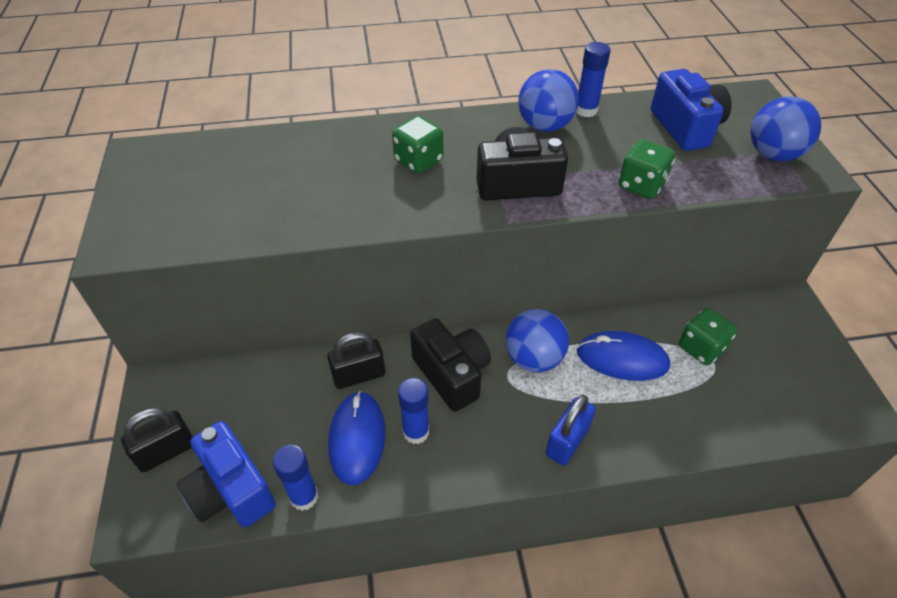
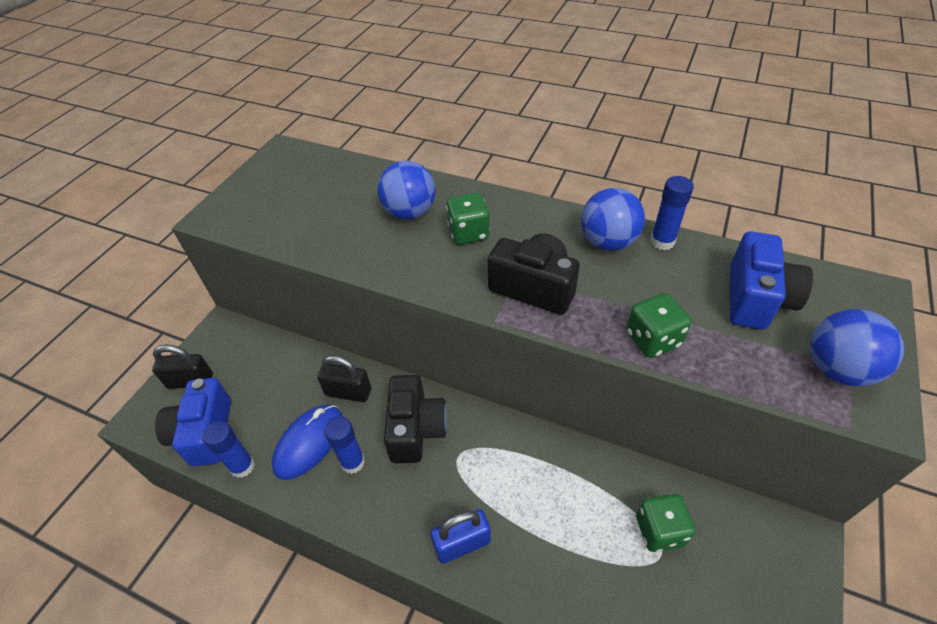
camera: 35 degrees right, 0 degrees up
blue ball [505,309,569,372] -> blue ball moved to [377,160,436,220]
blue mouse [577,331,670,381] -> none

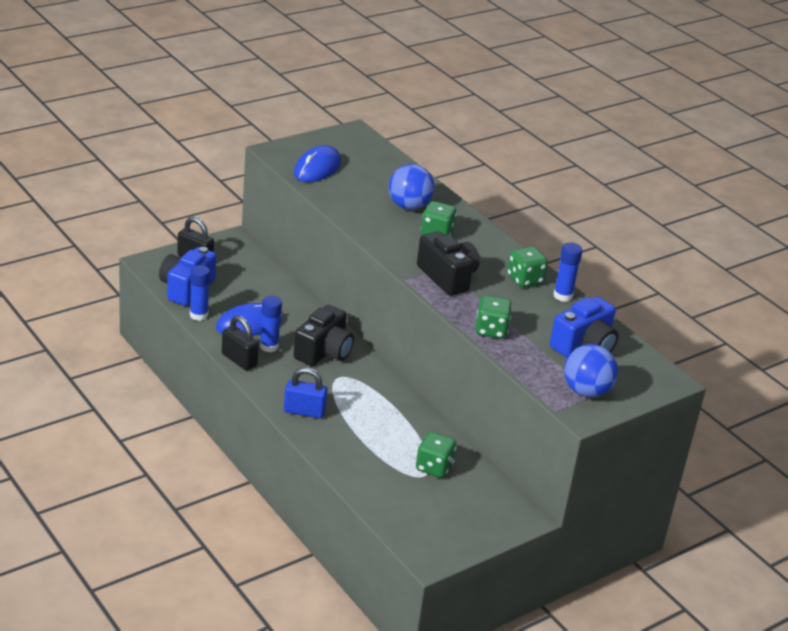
camera: 25 degrees right, 15 degrees down
black padlock [317,355,371,402] -> black padlock moved to [222,315,259,370]
blue ball [581,188,645,251] -> green dice [507,246,548,287]
none -> blue mouse [294,145,341,182]

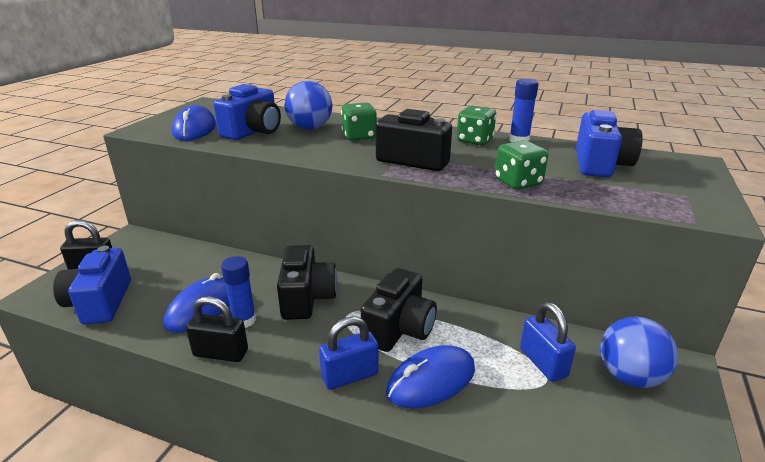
camera: 30 degrees left, 5 degrees down
blue glue stick [190,265,210,321] -> none
green dice [416,432,456,478] -> blue padlock [520,302,576,382]
blue ball [564,344,618,398] -> blue ball moved to [600,316,678,388]
none -> blue camera [213,84,281,140]
none -> black camera [361,268,437,352]
none -> blue mouse [386,345,475,408]

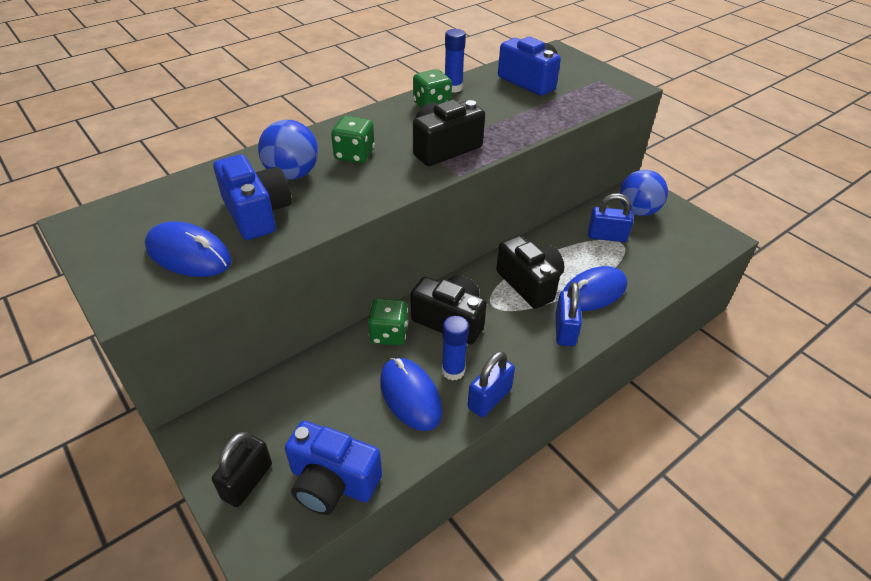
camera: 60 degrees left, 15 degrees up
black padlock [186,296,248,362] -> blue padlock [467,351,515,418]
blue mouse [386,345,475,408] -> blue mouse turned 60 degrees clockwise [564,266,627,311]
green dice [495,140,548,190] -> green dice moved to [368,298,408,346]

